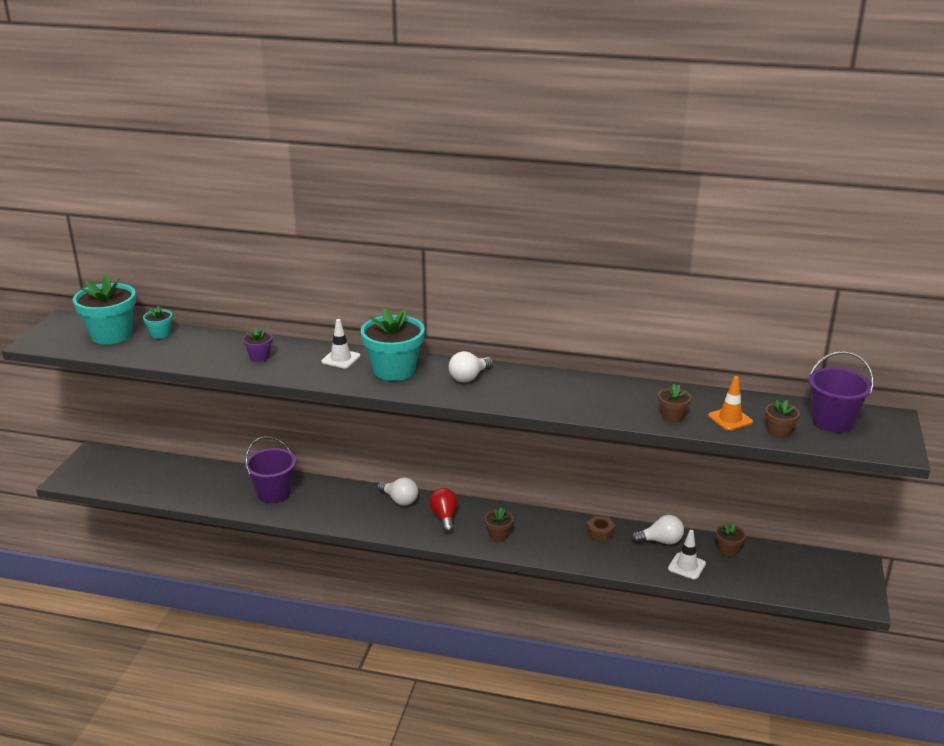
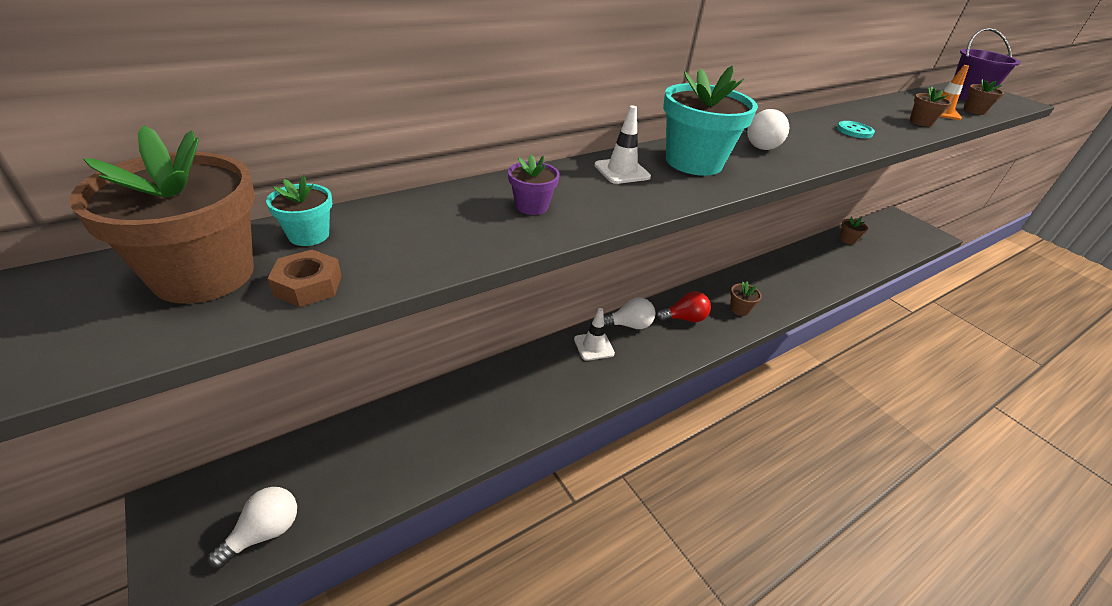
camera: 50 degrees left, 10 degrees up
turquoise flower pot [73,273,136,344] -> brown flower pot [69,125,255,304]
purple bucket [245,436,296,503] -> none
red light bulb [429,488,458,533] -> red light bulb turned 135 degrees clockwise [655,291,711,322]
brown nut [586,516,616,540] -> brown nut moved to [268,250,342,307]
white light bulb [631,515,684,544] -> white light bulb moved to [207,487,297,569]
white traffic cone [668,530,706,579] -> white traffic cone moved to [574,308,615,361]
none -> turquoise button [837,121,875,138]

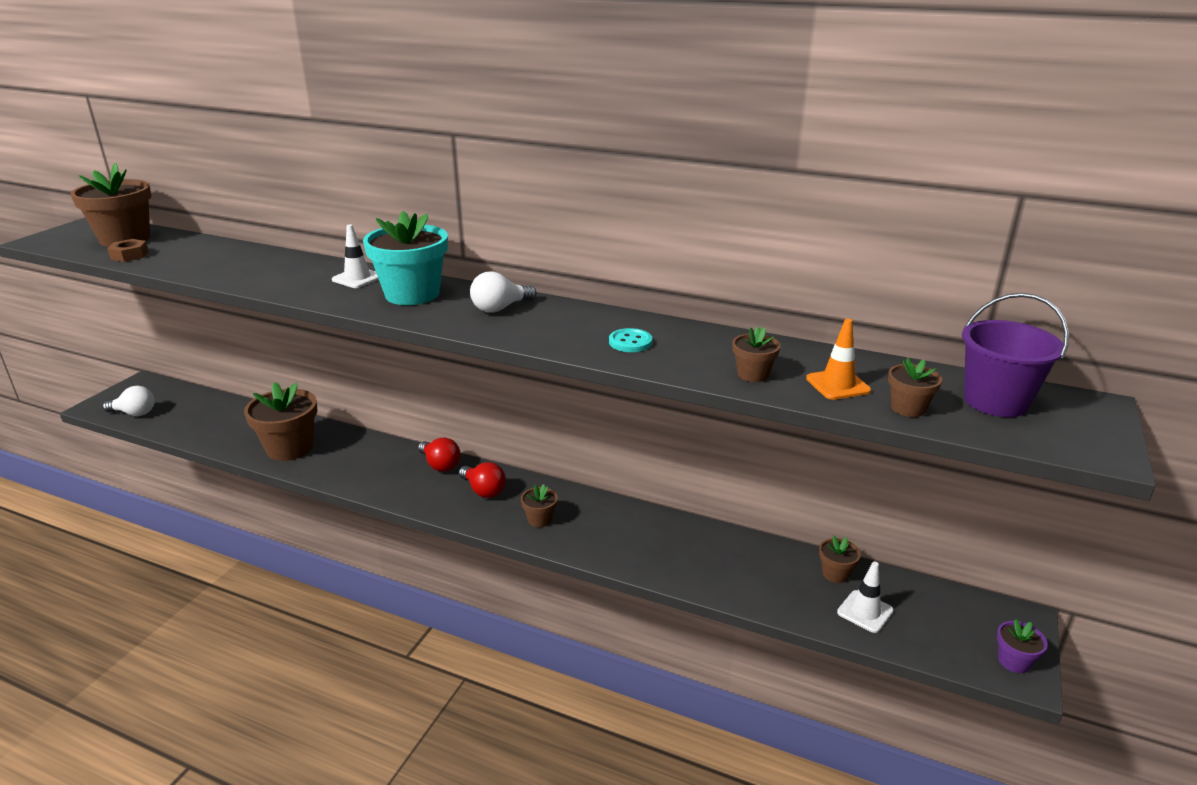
camera: 60 degrees right, 10 degrees down
turquoise flower pot [266,175,332,246] -> none
purple flower pot [508,155,560,215] -> purple flower pot moved to [997,619,1048,673]
white traffic cone [574,308,615,361] -> white traffic cone moved to [837,562,893,633]
white light bulb [604,297,656,329] -> red light bulb [418,438,461,472]
none -> brown flower pot [244,382,317,461]

